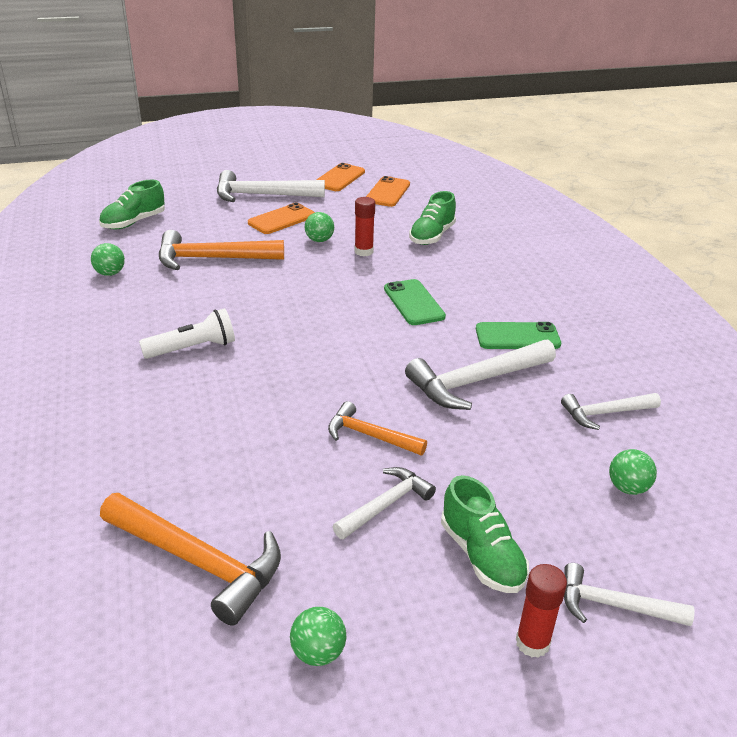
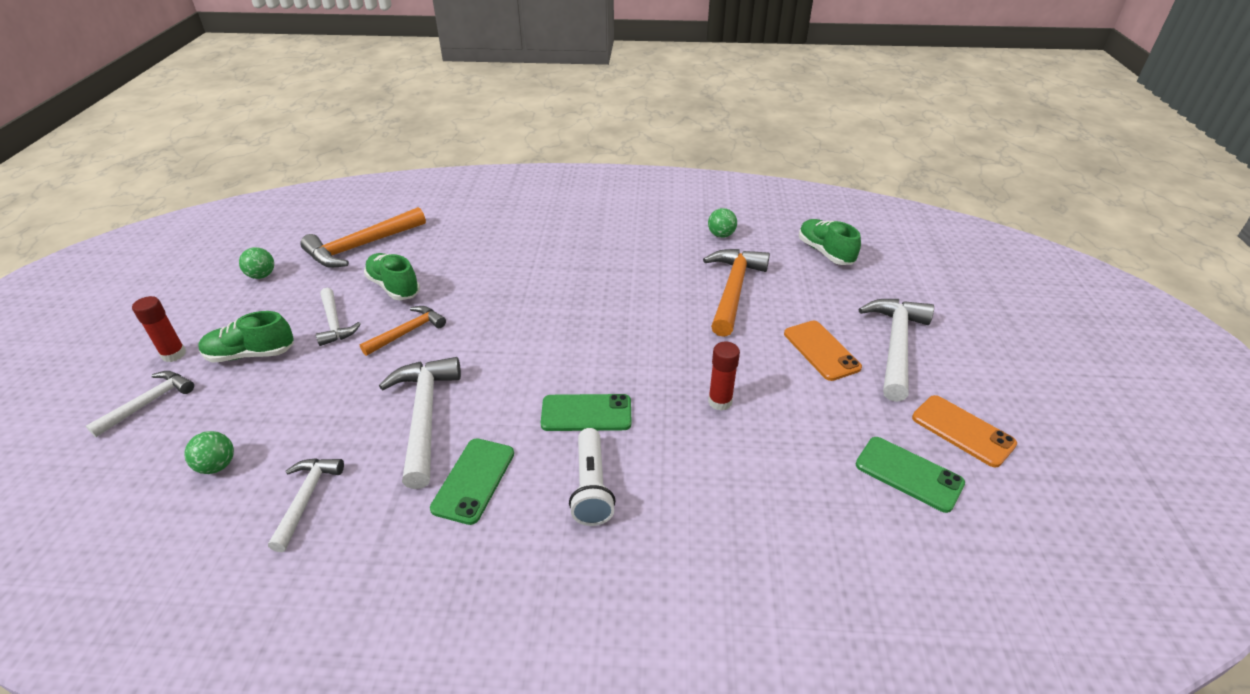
camera: 110 degrees right, 5 degrees up
white flashlight [139,308,235,359] -> white flashlight moved to [569,428,616,526]
green ball [305,212,334,242] -> none
orange phone [366,176,410,207] -> green phone [856,437,965,513]
green shoe [409,191,456,245] -> green shoe moved to [364,253,420,300]

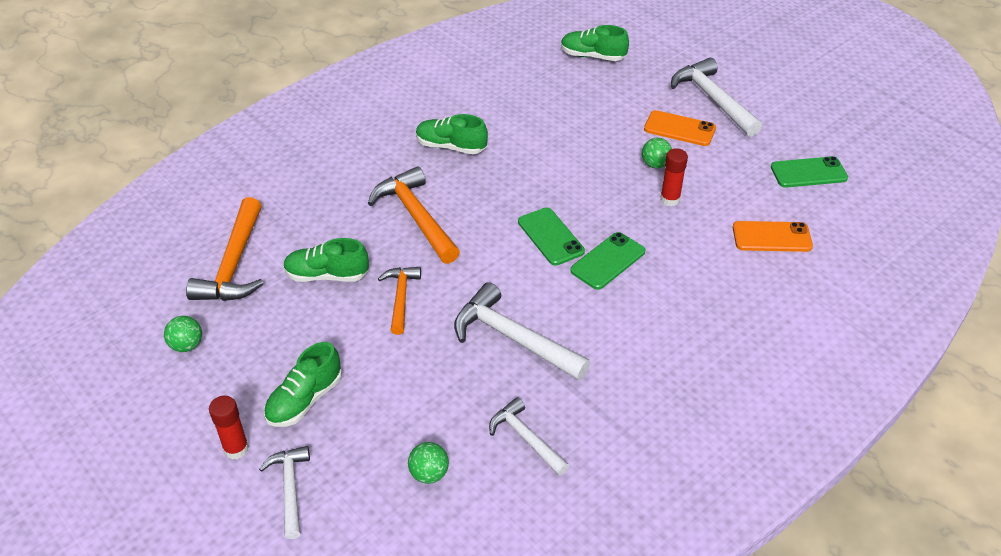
camera: 45 degrees left, 5 degrees up
white hammer [316,288,361,346] -> none
green phone [430,438,514,525] -> green phone moved to [518,208,585,266]
white flashlight [569,428,616,526] -> none
orange hammer [703,249,770,337] -> orange hammer moved to [368,166,460,264]
green ball [708,208,737,238] -> green ball moved to [642,138,672,169]
orange phone [912,395,1017,467] -> orange phone moved to [733,221,813,252]
none -> green shoe [416,114,488,154]

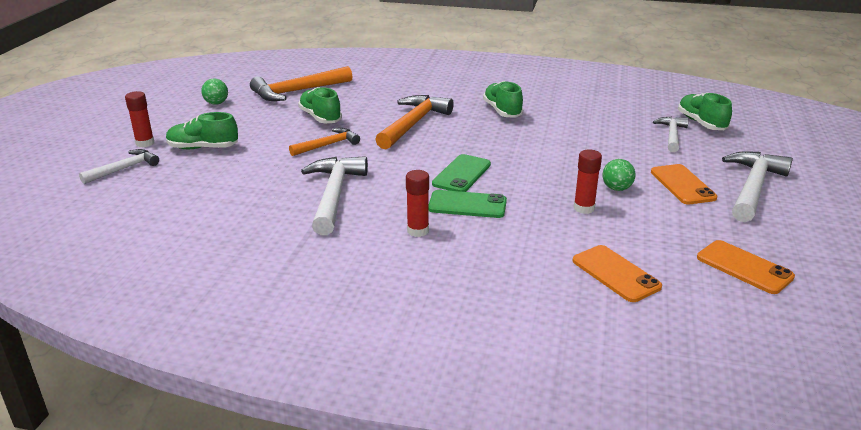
camera: 55 degrees right, 15 degrees down
green ball [408,442,449,484] -> none
white hammer [489,397,569,476] -> white hammer moved to [653,117,689,152]
green phone [771,156,848,188] -> orange phone [697,240,795,294]
none -> red glue stick [406,170,429,237]

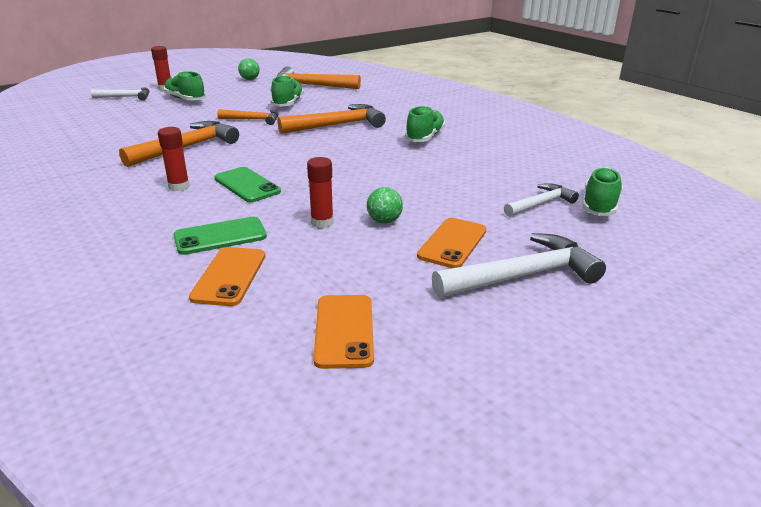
camera: 40 degrees right, 0 degrees up
white hammer [301,156,368,235] -> orange hammer [119,121,239,167]
green phone [432,154,491,192] -> green phone moved to [173,217,267,255]

